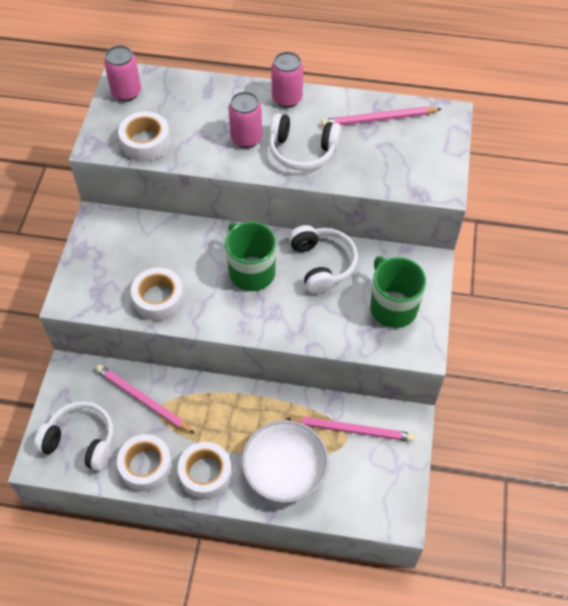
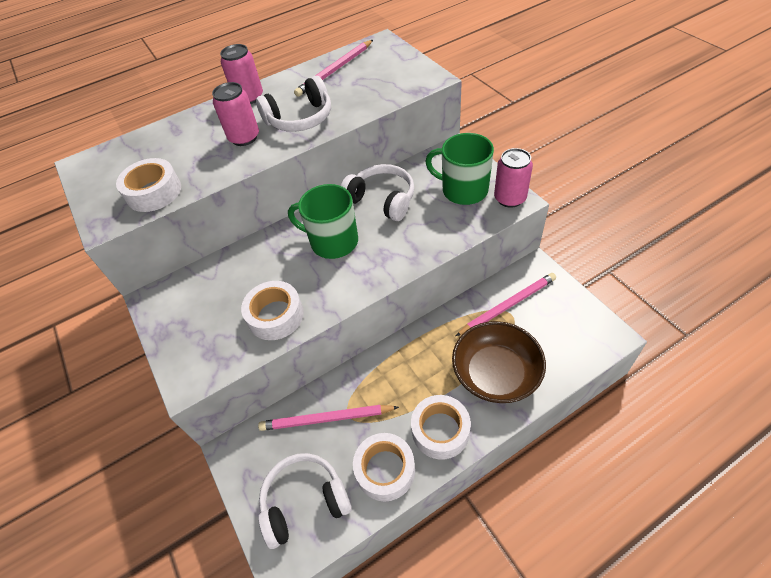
camera: 35 degrees left, 5 degrees down
pink can [104,45,141,101] -> pink can moved to [494,148,533,208]
white bowl [242,420,329,503] -> brown bowl [452,321,546,403]

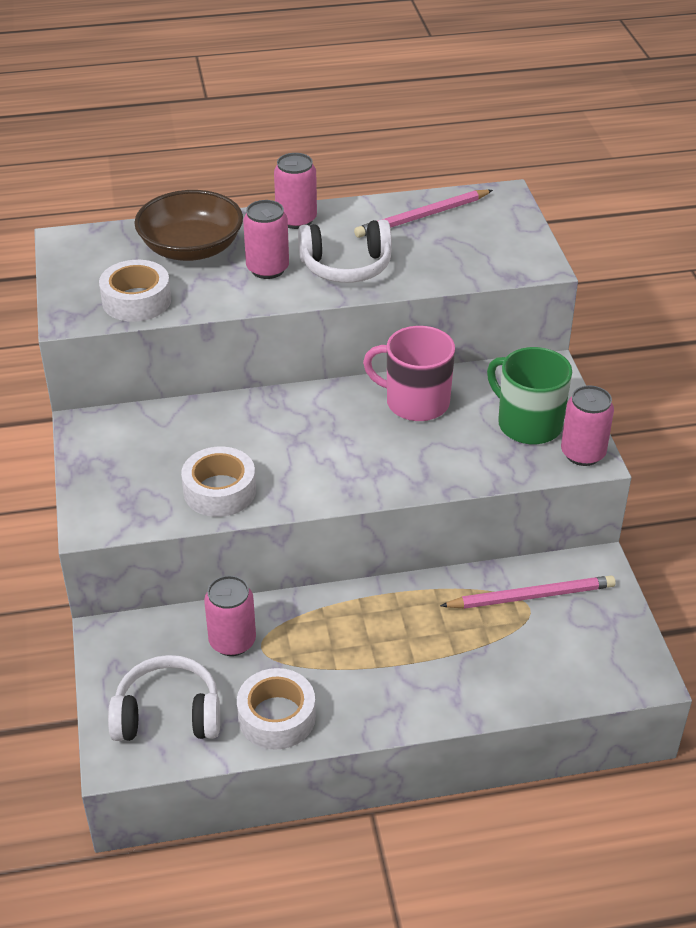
camera: 15 degrees right, 10 degrees down
pink pencil [258,405,399,431] -> pink can [204,575,256,656]
green mug [288,184,358,259] -> none
white headphones [341,164,415,221] -> pink mug [363,326,455,421]
white tape [411,395,471,460] -> none
brown bowl [452,321,546,403] -> brown bowl moved to [134,190,243,261]

